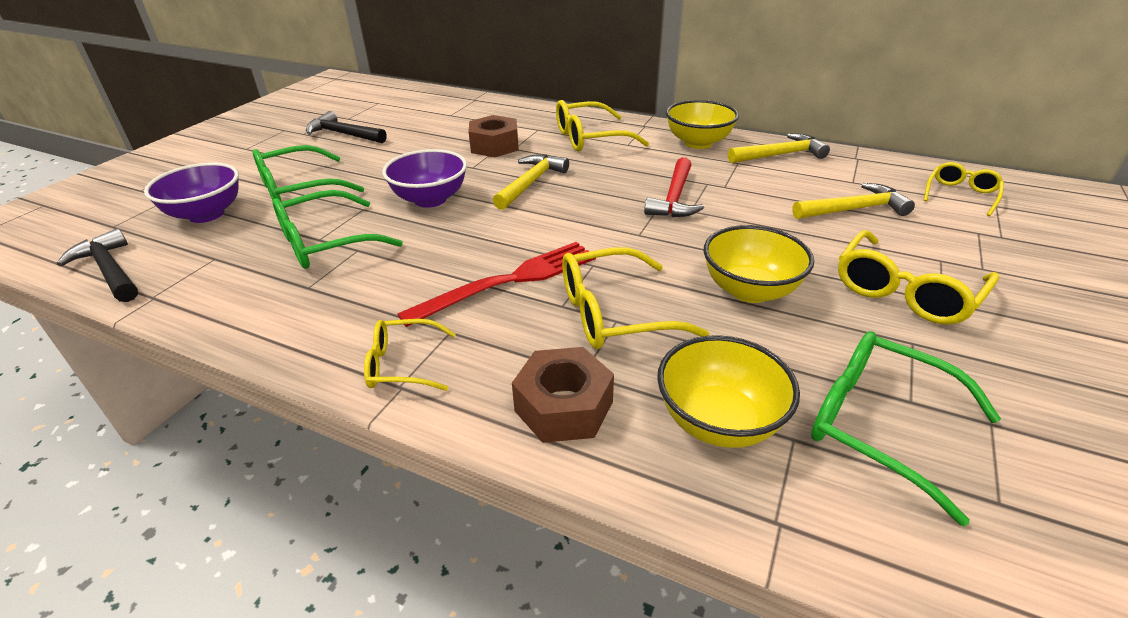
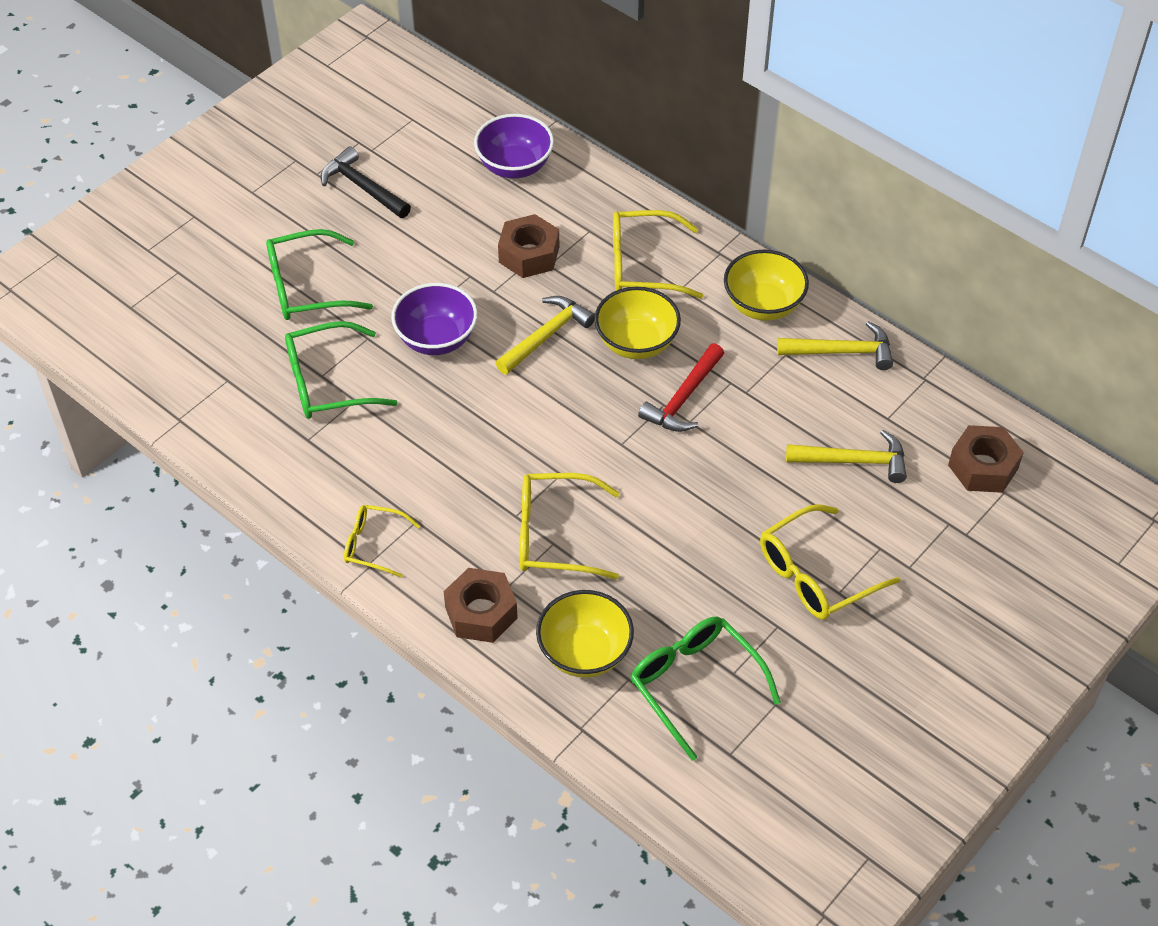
camera: 15 degrees right, 15 degrees up
black hammer [57,228,138,302] -> none
purple bowl [144,163,239,223] -> purple bowl moved to [474,114,554,179]
red fork [397,242,596,327] -> none
yellow bowl [704,225,814,303] -> yellow bowl moved to [594,287,681,359]
yellow glasses [924,162,1004,216] -> brown nut [948,425,1024,493]

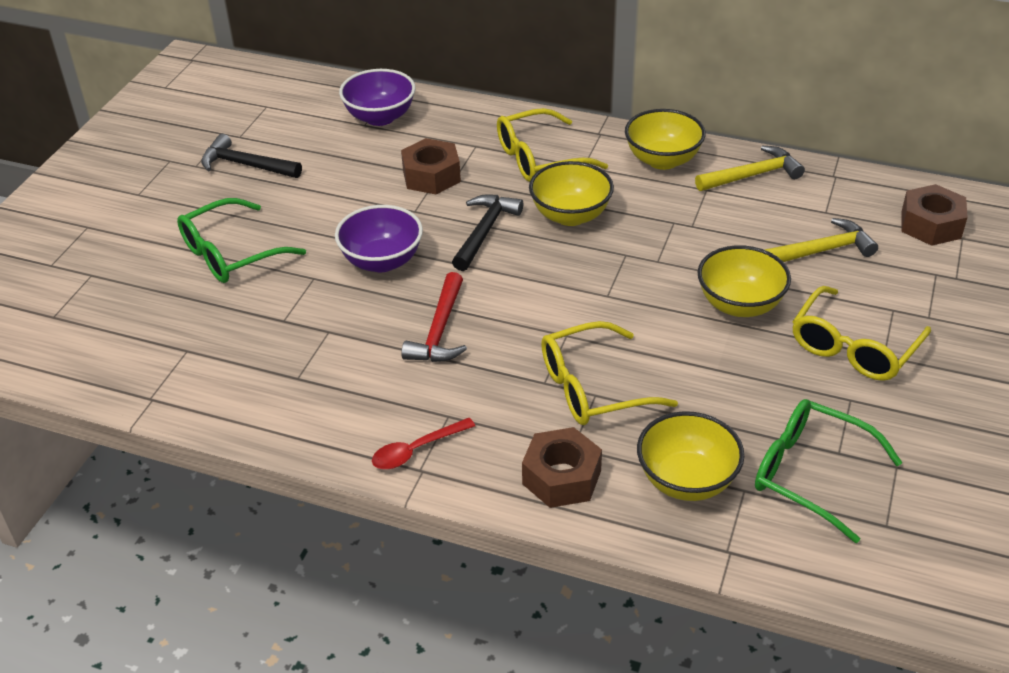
camera: 20 degrees left, 10 degrees down
green glasses [285,321,398,419] -> none
yellow glasses [344,505,420,578] -> red spoon [372,418,475,469]
yellow hammer [496,296,595,375] -> black hammer [452,194,523,271]
red hammer [638,343,724,432] -> red hammer moved to [401,272,467,362]
none -> yellow bowl [698,245,791,317]

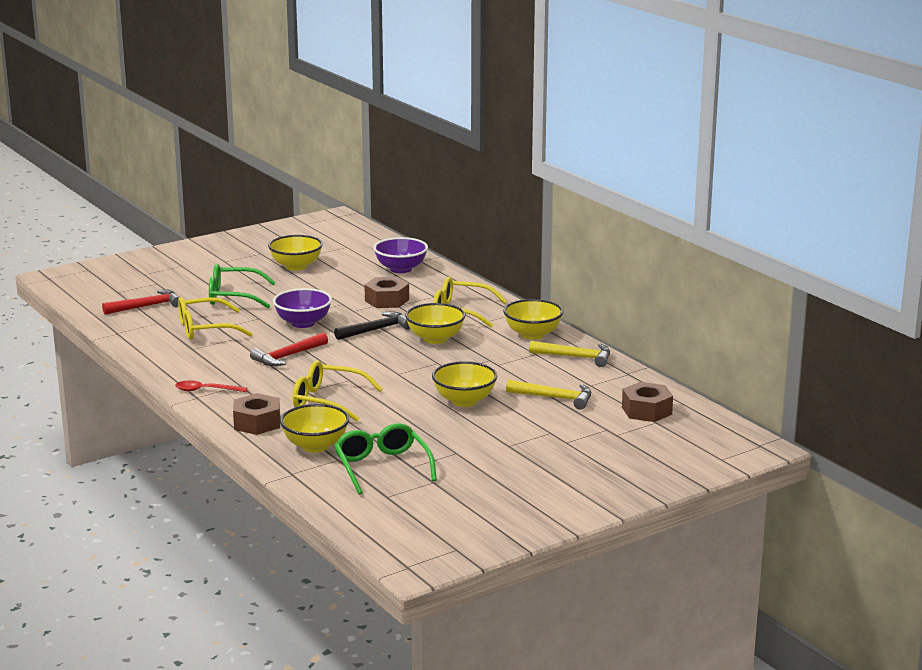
camera: 35 degrees right, 20 degrees down
black hammer [201,134,302,178] -> yellow bowl [268,235,323,271]
yellow glasses [792,286,931,381] -> yellow glasses moved to [178,297,253,340]
none -> red hammer [102,290,180,315]

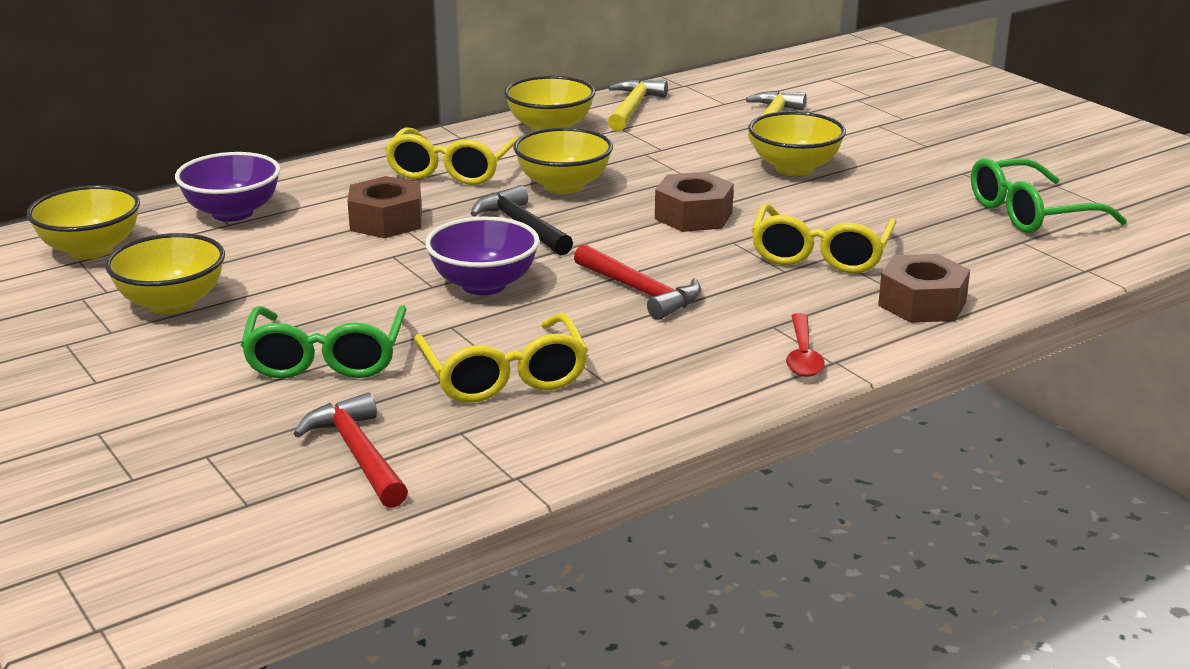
camera: 90 degrees left, 5 degrees up
yellow bowl [280,404,349,453] -> yellow bowl moved to [27,185,140,259]
brown nut [622,382,673,422] -> brown nut moved to [655,172,734,232]

